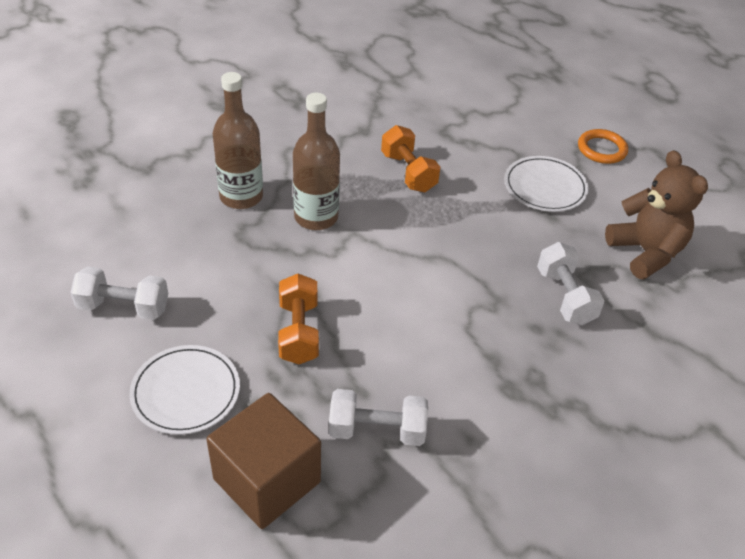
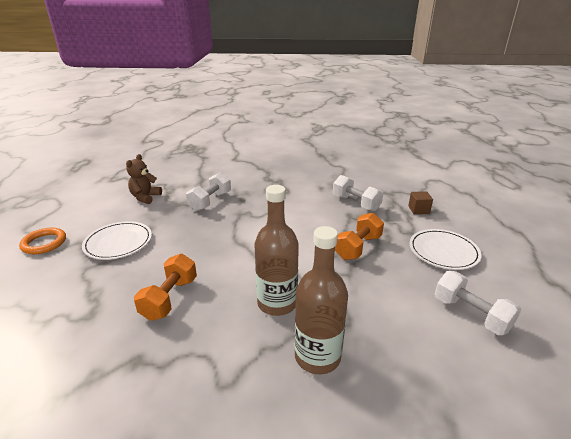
camera: 135 degrees left, 15 degrees down
brown cube [206,393,321,529] -> brown cube [408,191,433,214], size x0.44
brown teddy bear [605,150,708,279] -> brown teddy bear [126,154,162,204], size x0.65

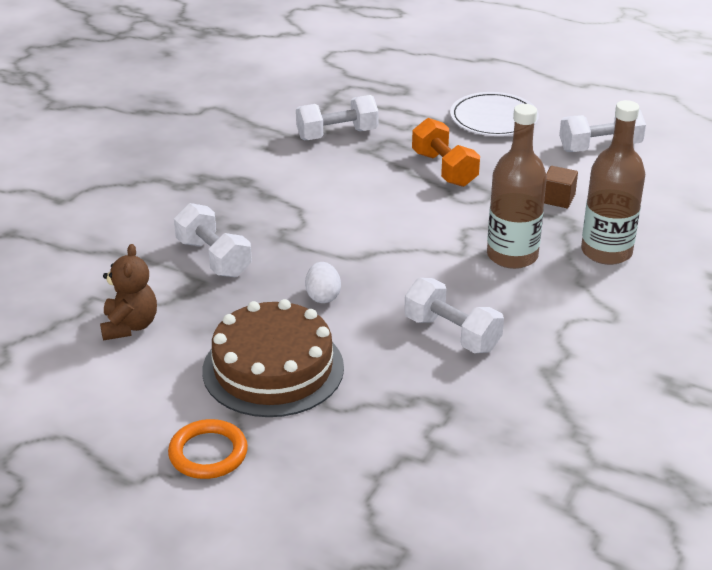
camera: 65 degrees left, 5 degrees up
white plate [82,221,152,260] -> brown cake [202,299,344,417]
brown teddy bear [126,154,162,204] -> brown teddy bear turned 135 degrees counterclockwise [100,244,157,341]
orange dumbbell [134,254,197,321] -> white dumbbell [404,278,504,353]
brown cube [408,191,433,214] -> brown cube moved to [544,166,578,208]
none -> white egg [305,262,341,303]

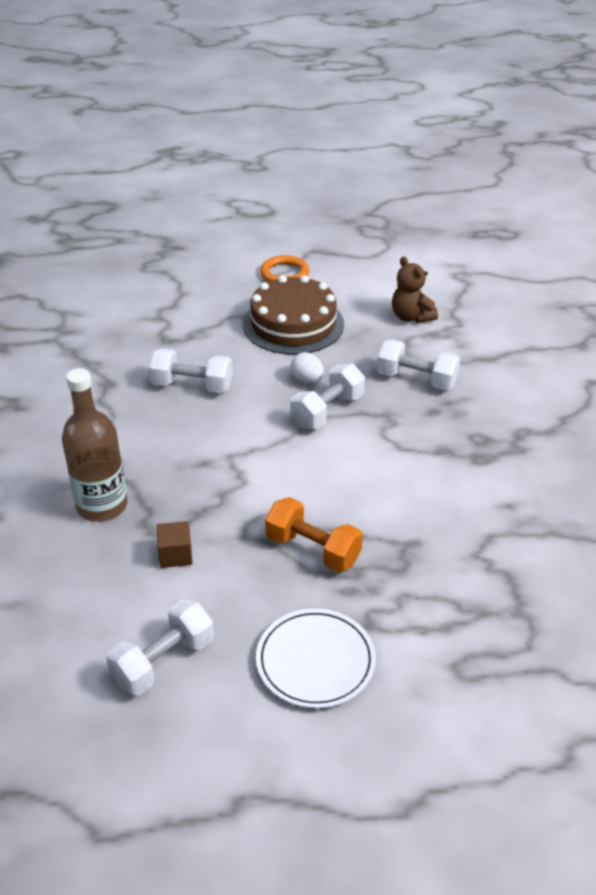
camera: 150 degrees right, 5 degrees up
white dumbbell [296,95,379,140] -> white dumbbell moved to [290,363,365,429]
brown bottle [487,104,547,269] -> none

